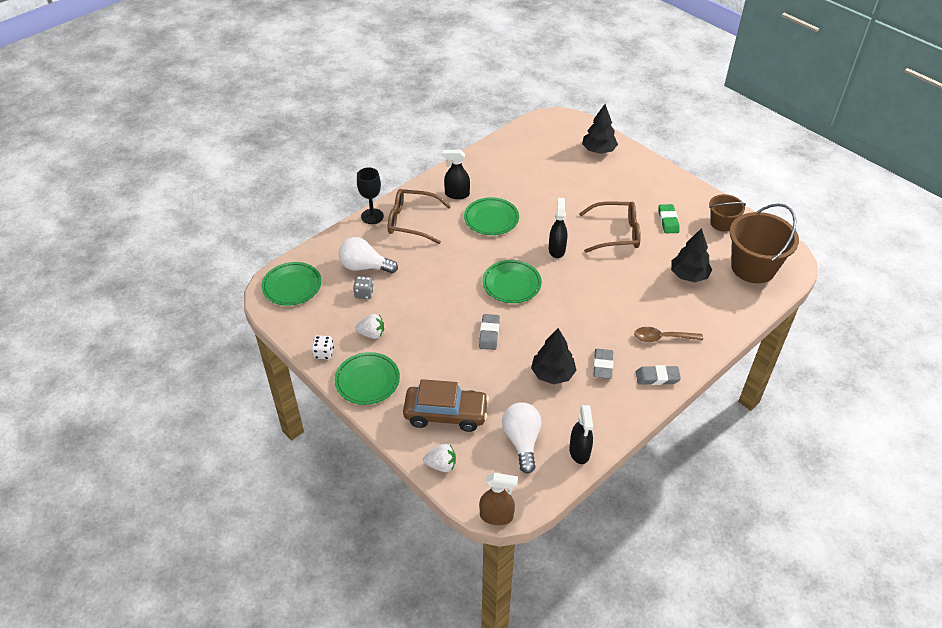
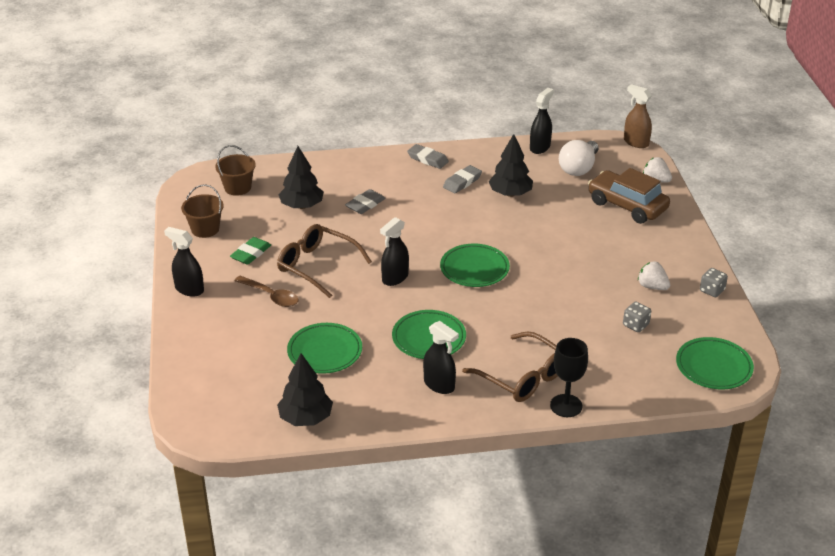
camera: 145 degrees left, 10 degrees down
white dice [312,335,334,359] -> grey dice [700,268,728,297]
green plate [335,352,400,405] -> green plate moved to [287,323,362,374]
white light bulb [339,237,398,274] -> none
grey eraser [479,314,500,350] -> grey eraser moved to [345,189,386,214]
black tree [582,104,618,154] -> black tree moved to [277,353,333,426]
brown spoon [634,327,703,342] -> brown spoon moved to [234,276,299,307]
brown bucket [729,203,799,283] -> brown bucket [215,145,256,196], size x0.55
none -> black spray bottle [164,227,204,297]

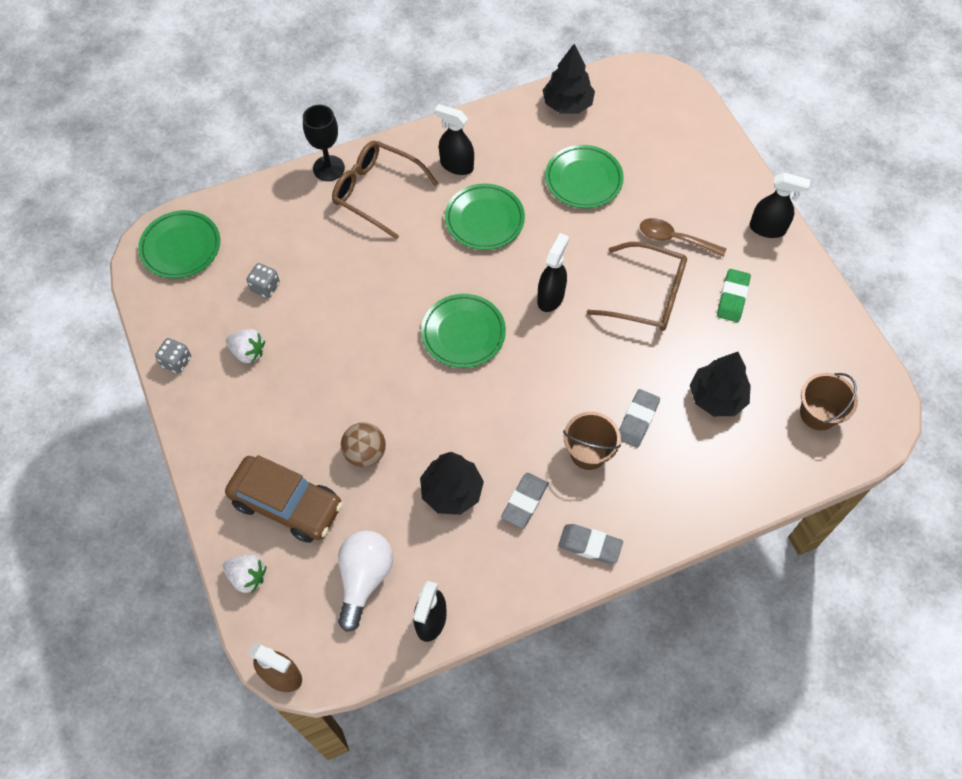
camera: 165 degrees right, 25 degrees up
brown bucket [181,184,224,238] -> brown bucket moved to [563,412,621,470]
none -> brown ball [341,422,386,467]

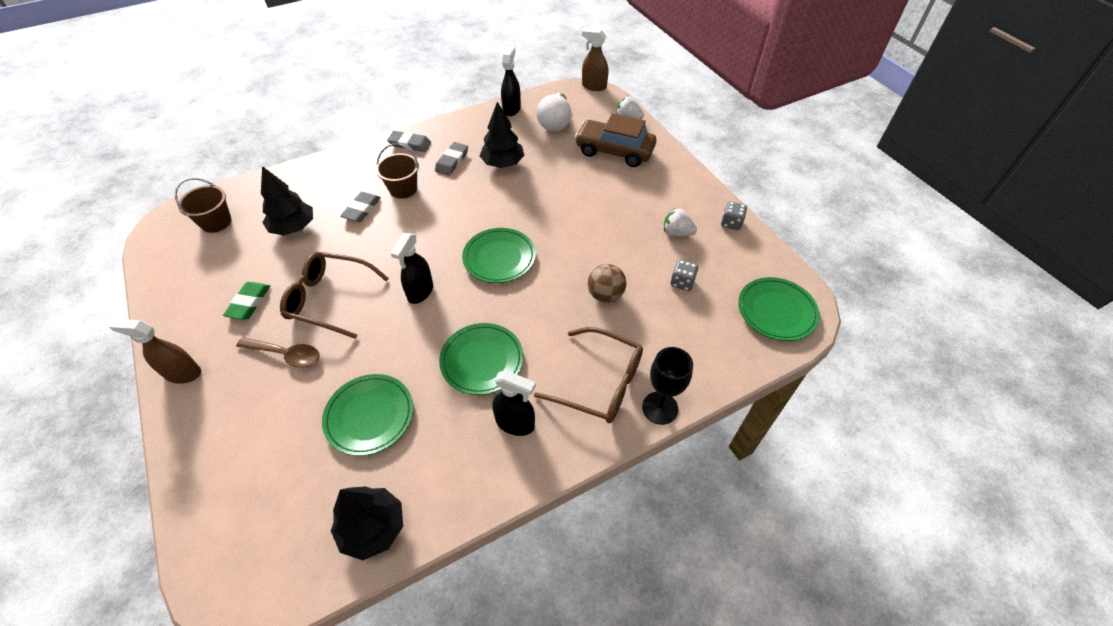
camera: 175 degrees right, 10 degrees down
brown ball [341,422,386,467] -> brown ball moved to [588,264,626,303]
black spray bottle [750,173,810,238] -> brown spray bottle [109,319,201,384]

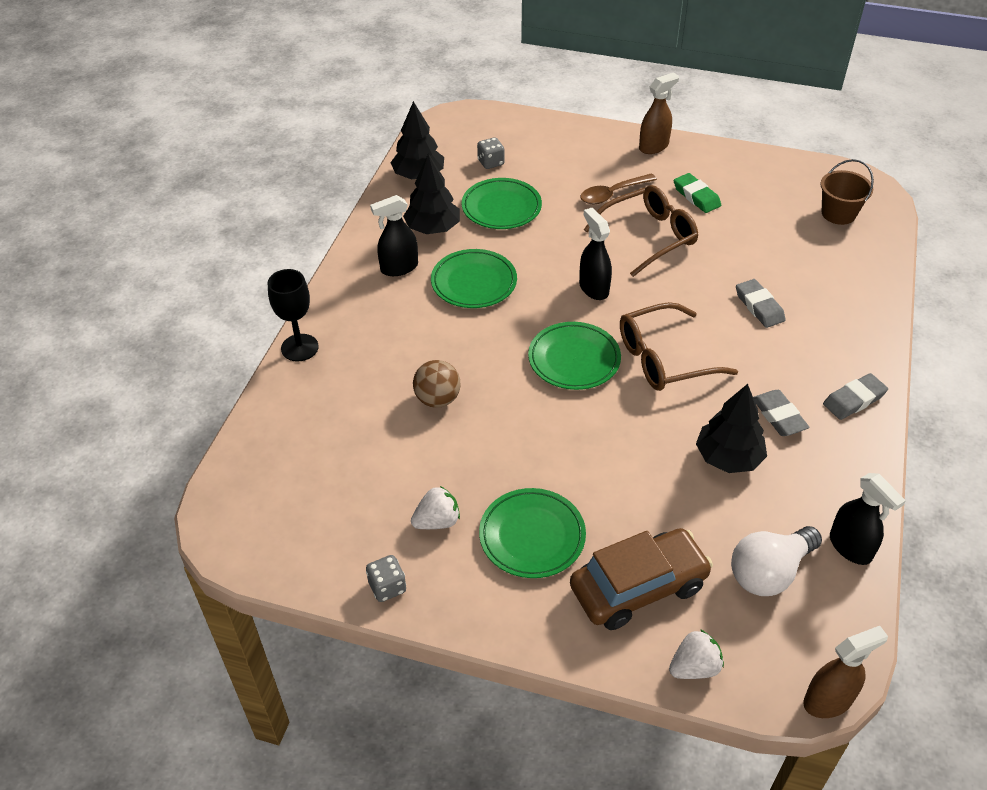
camera: 135 degrees right, 5 degrees down
black tree [261,166,313,236] -> black tree moved to [403,154,460,234]
brown bucket [376,143,419,199] -> none
brown glasses [534,327,643,423] -> brown glasses moved to [620,302,738,391]
white light bulb [536,93,571,131] -> white light bulb turned 90 degrees counterclockwise [731,526,822,596]
grey dice [670,260,698,291] -> grey dice moved to [477,137,505,169]
green plate [738,277,820,341] -> green plate moved to [479,488,586,578]

